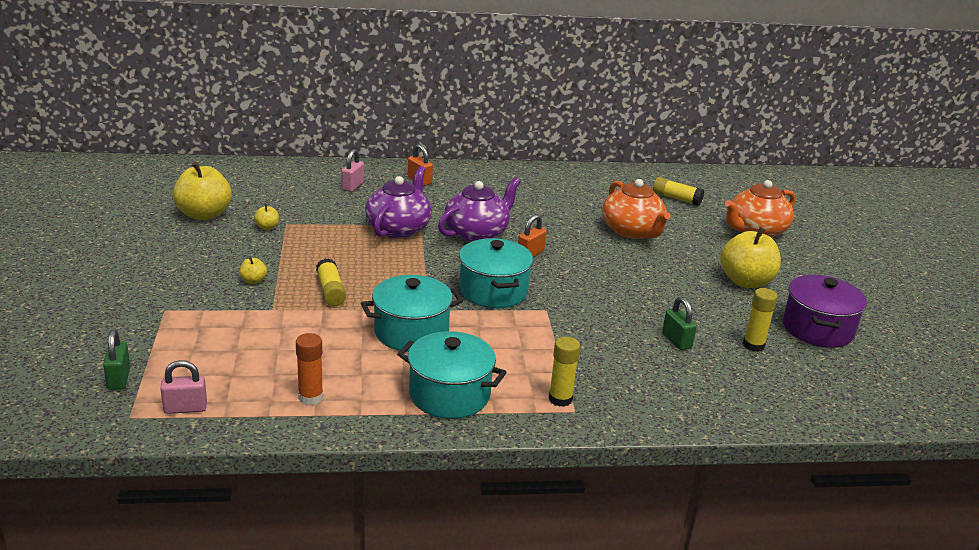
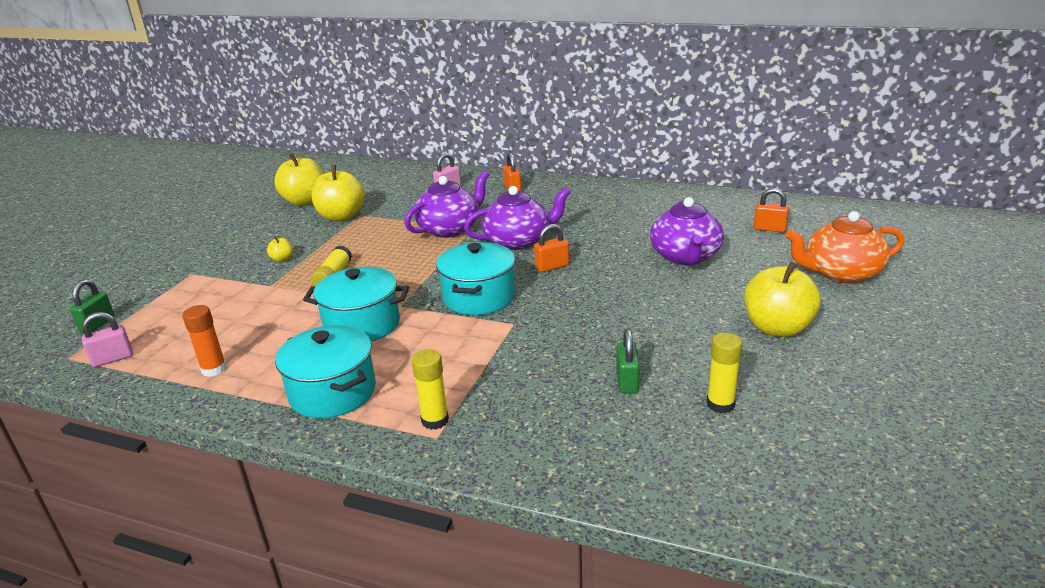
camera: 30 degrees right, 0 degrees up
pink padlock [160,360,207,414] -> pink padlock turned 45 degrees counterclockwise [82,312,133,367]
yellow apple [254,204,279,230] -> yellow apple [312,165,365,221], size x2.30
orange teapot [602,179,671,239] -> purple teapot [650,197,724,265]
yellow glue stick [653,177,704,206] -> orange padlock [754,188,789,233]
purple pot [783,275,867,348] -> none

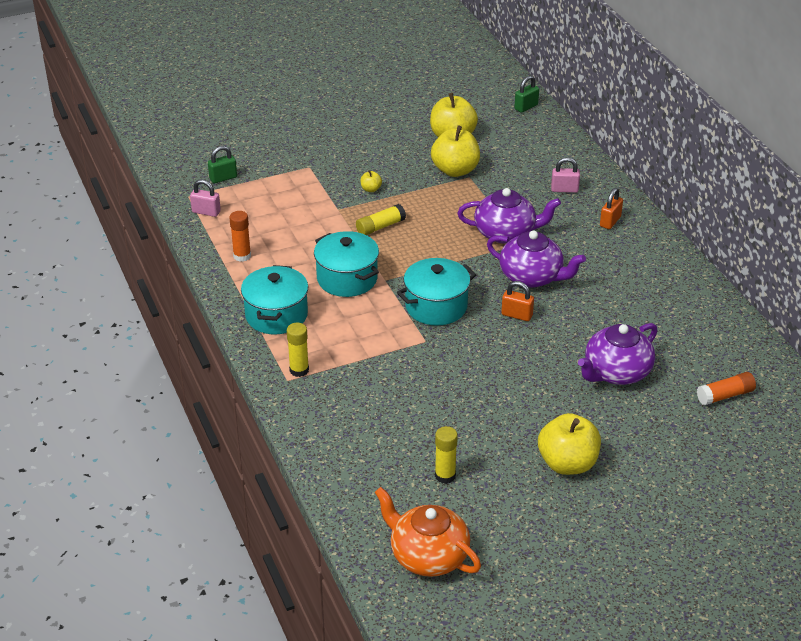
camera: 45 degrees right, 10 degrees up
green padlock [616,329,640,394] -> green padlock moved to [514,75,539,113]
orange padlock [754,188,789,233] -> orange glue stick [697,372,756,406]
orange teapot [785,211,905,284] -> orange teapot moved to [374,487,481,577]

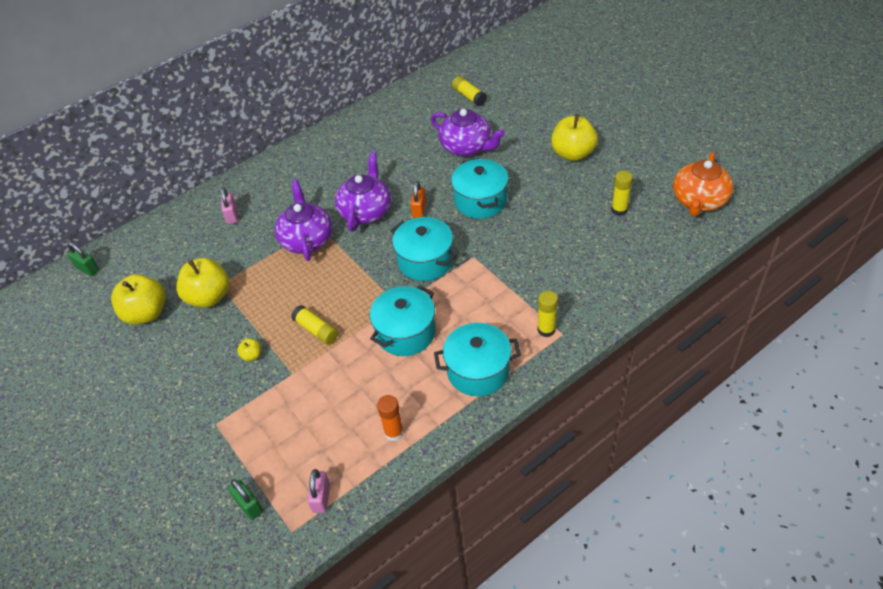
camera: 100 degrees left, 10 degrees up
orange padlock [600,188,623,229] -> none
orange glue stick [697,372,756,406] -> yellow glue stick [452,76,487,106]
none -> turquoise pot [451,158,508,219]

